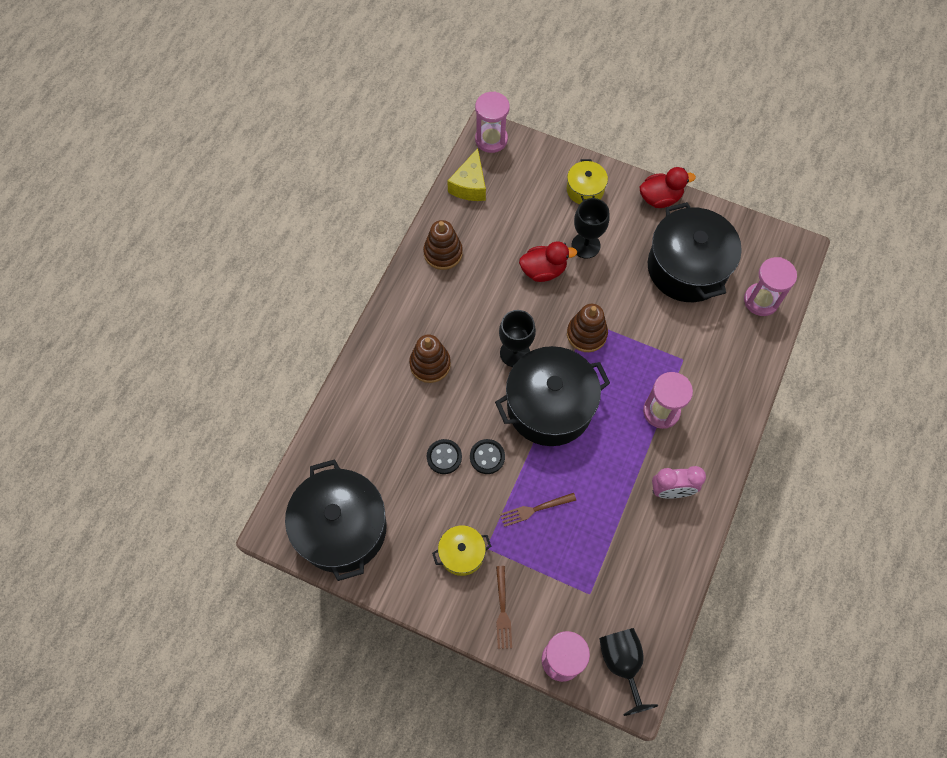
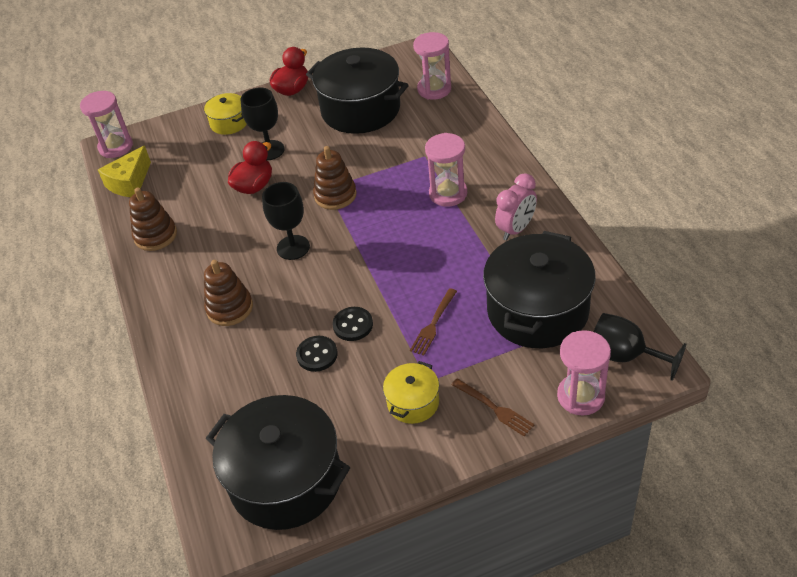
camera: 40 degrees left, 20 degrees down
yellow cheese [447,148,486,201] -> yellow cheese turned 60 degrees clockwise [98,146,151,197]
black pot [495,346,610,446] -> black pot moved to [483,231,596,348]

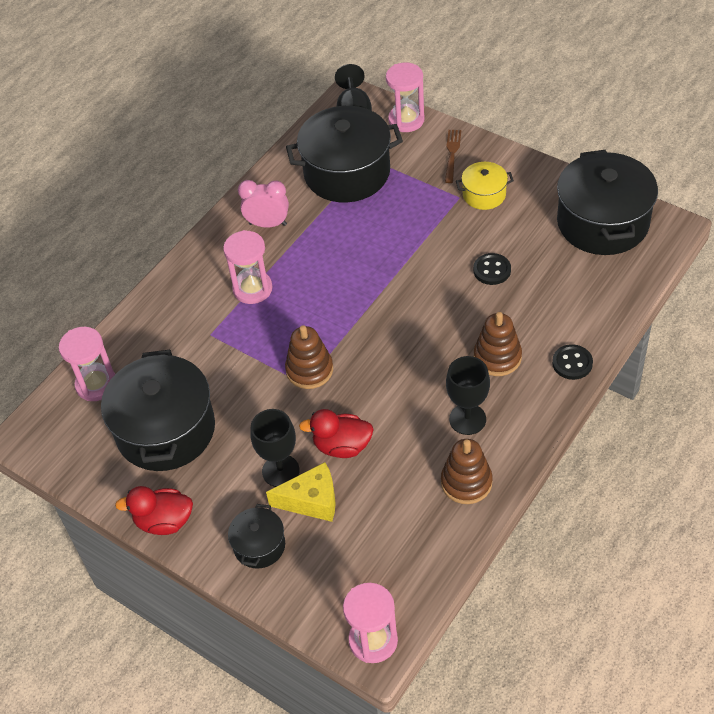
camera: 125 degrees left, 5 degrees up
yellow cheese [98,146,151,197] -> yellow cheese moved to [266,462,336,522]
yellow pot [204,93,247,135] -> black pot [228,504,285,569]
black goblet [262,182,310,260] -> black goblet moved to [446,356,490,435]
black button [333,307,373,341] -> black button moved to [552,344,593,380]
brown fork [410,288,457,356] -> none

